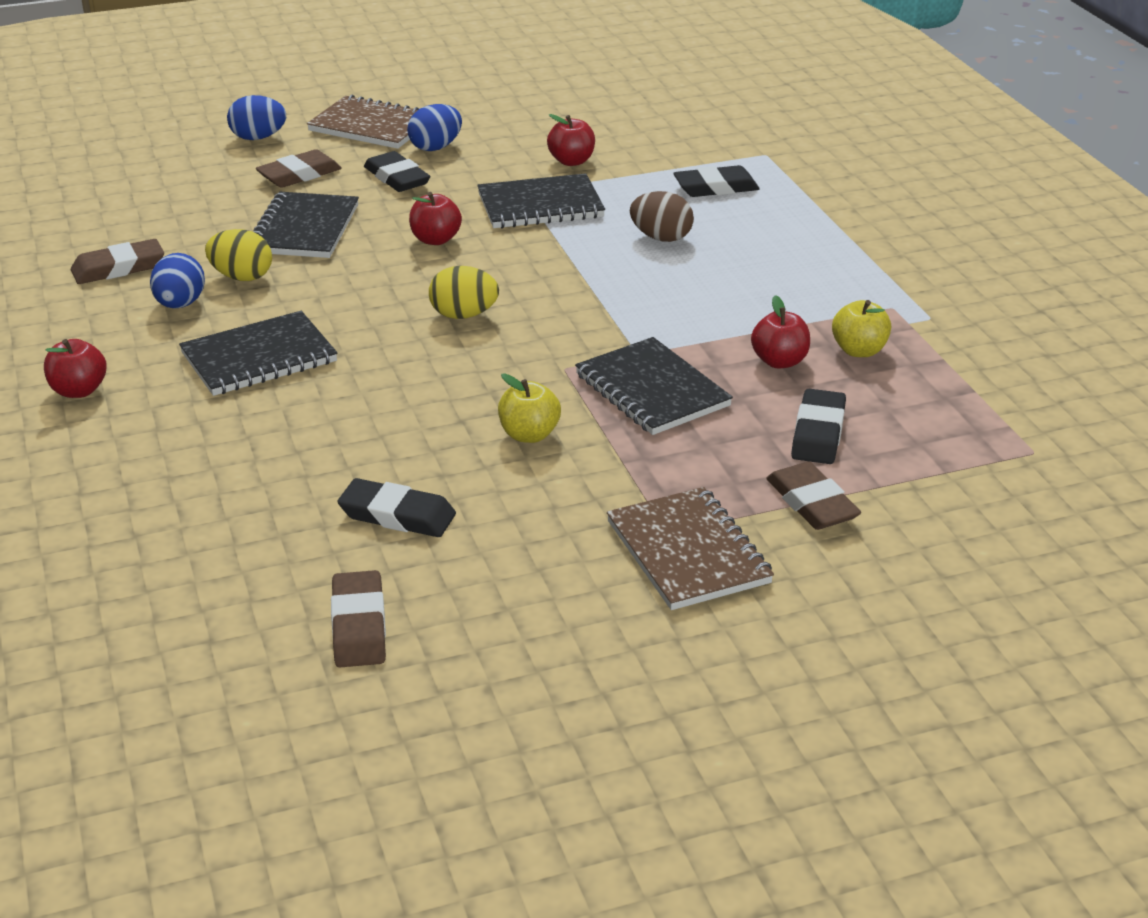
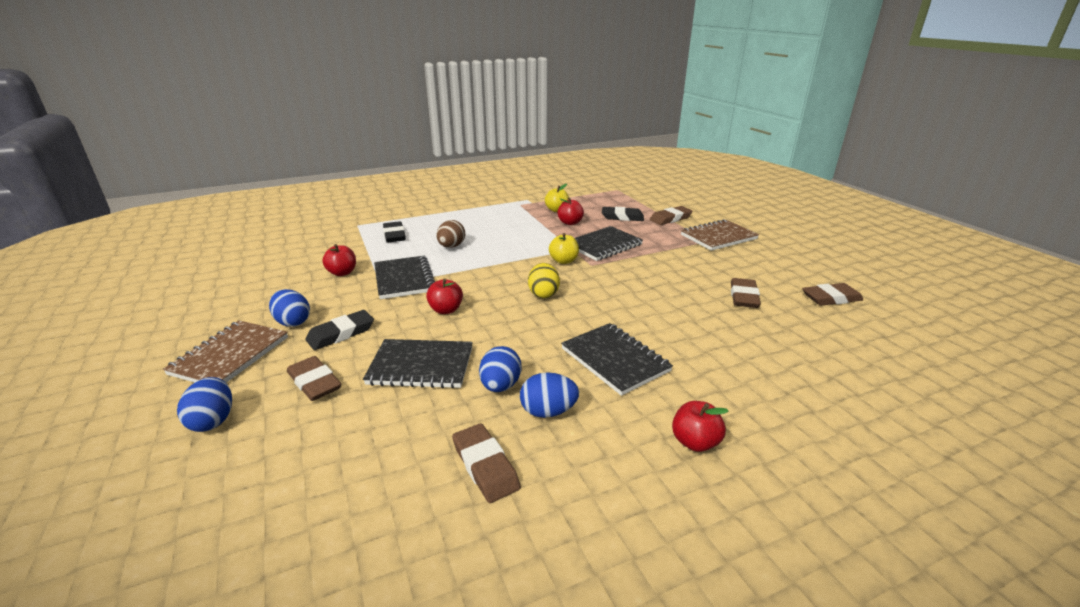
camera: 95 degrees left, 5 degrees down
yellow egg [205,229,272,281] -> blue egg [479,346,521,392]
black eraser [337,478,456,537] -> brown eraser [731,278,761,308]
yellow apple [498,373,561,443] -> yellow apple moved to [549,233,579,264]

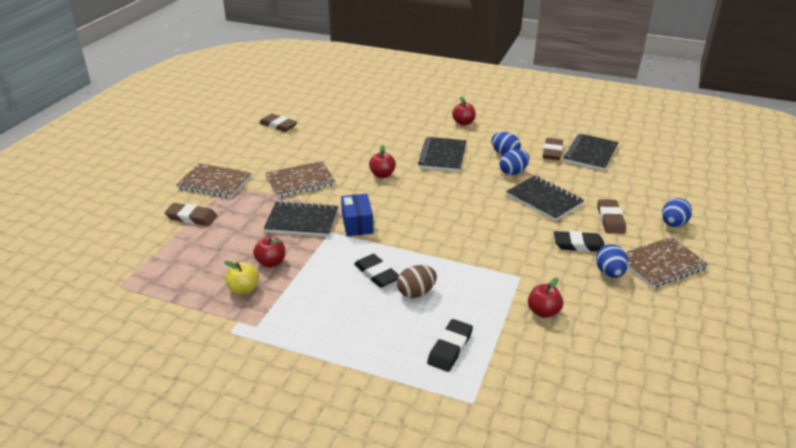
camera: 135 degrees left, 5 degrees up
black notebook [374,256,435,299] -> black notebook moved to [564,134,619,171]
red apple [426,278,463,314] -> red apple moved to [369,145,396,178]
yellow egg [528,263,560,298] -> none
yellow apple [549,233,579,264] -> blue box [341,194,374,236]
black eraser [602,207,644,221] -> black eraser moved to [354,254,399,288]
brown eraser [731,278,761,308] -> none
none -> brown notebook [265,161,336,198]

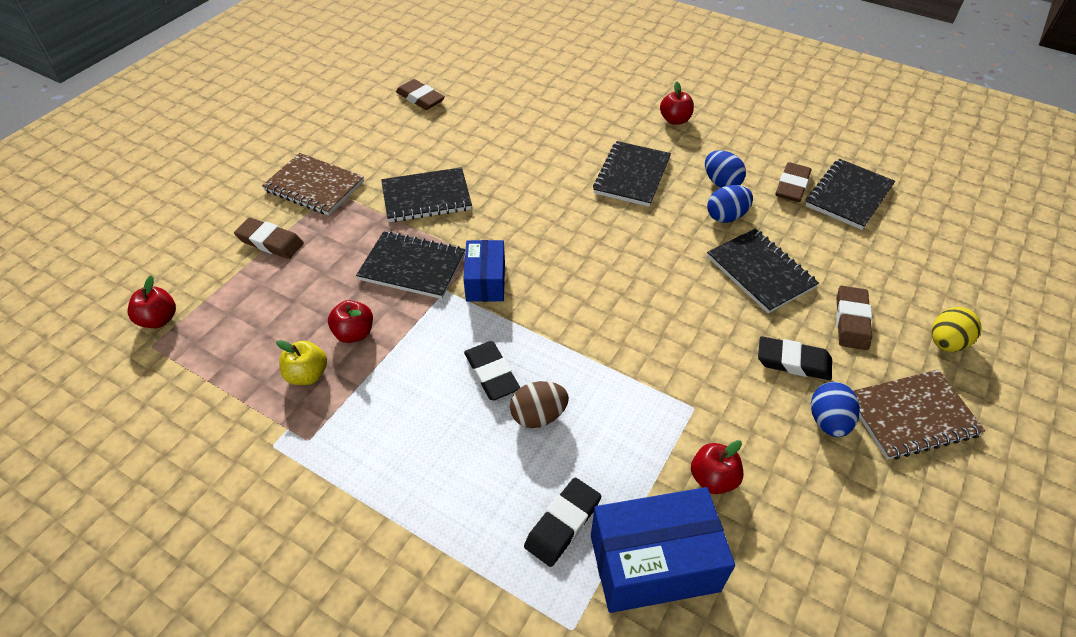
camera: 10 degrees right, 15 degrees up
brown notebook [265,161,336,198] -> black notebook [381,167,472,222]
red apple [369,145,396,178] -> red apple moved to [128,275,176,328]
blue egg [662,198,692,227] -> yellow egg [932,307,982,352]
none -> blue box [591,487,735,613]

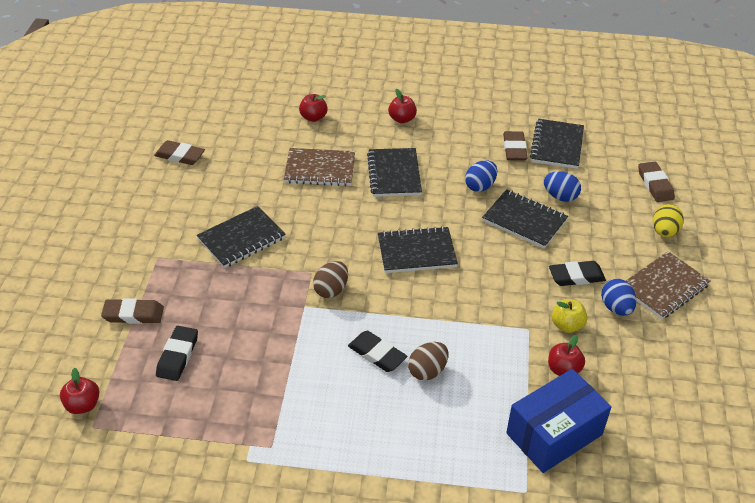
camera: 25 degrees left, 5 degrees down
brown notebook [262,153,364,215] -> brown notebook moved to [284,148,355,186]
yellow apple [276,340,327,385] -> yellow apple moved to [552,299,587,333]
red apple [328,300,373,343] -> red apple moved to [299,94,328,122]
black notebook [356,231,465,299] -> black notebook moved to [378,226,458,273]
blue box [463,240,505,302] -> brown egg [313,261,348,298]
black eraser [524,478,601,567] -> black eraser moved to [156,326,198,381]
blue egg [705,150,746,188] -> blue egg moved to [544,171,581,202]
brown eraser [836,286,872,350] -> brown eraser moved to [638,162,675,202]

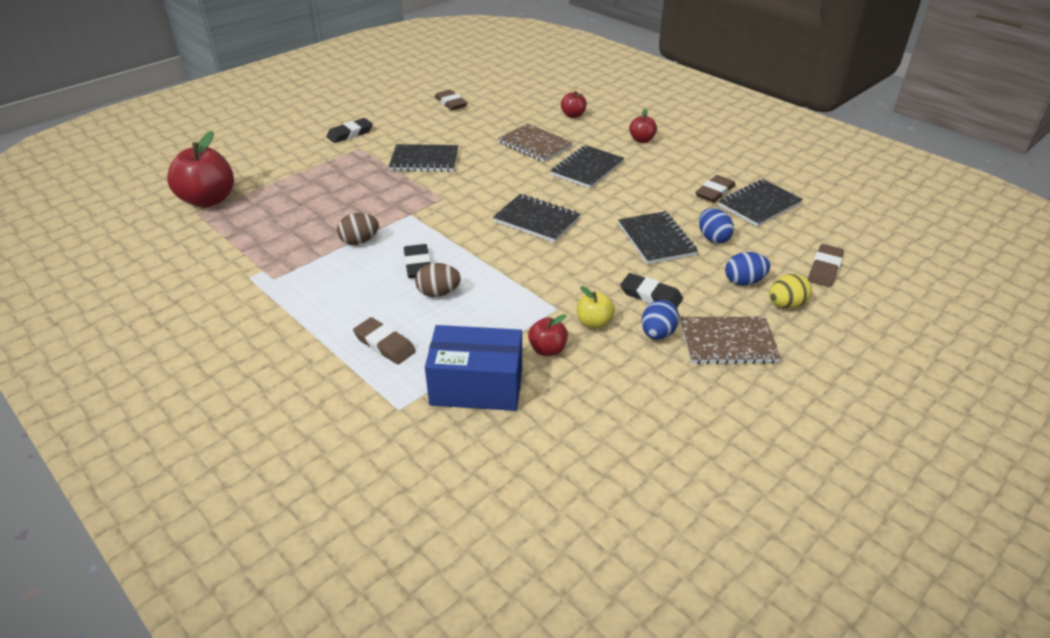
camera: 40 degrees right, 5 degrees down
red apple [60,368,99,414] -> red apple [167,131,234,208], size x1.97
brown eraser [101,298,164,324] -> brown eraser moved to [353,317,416,364]
black eraser [156,326,198,381] -> black eraser moved to [326,118,373,143]
brown egg [313,261,348,298] -> brown egg moved to [337,213,379,245]
blue egg [465,160,497,192] -> blue egg moved to [725,252,770,286]

